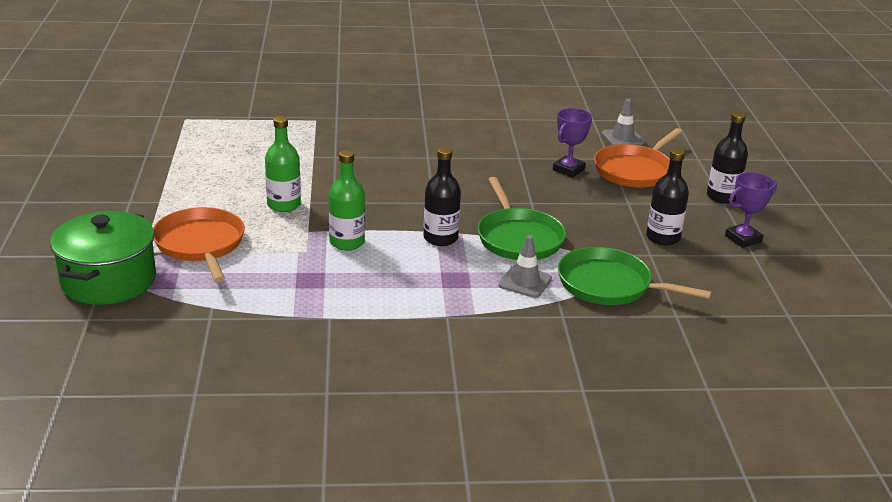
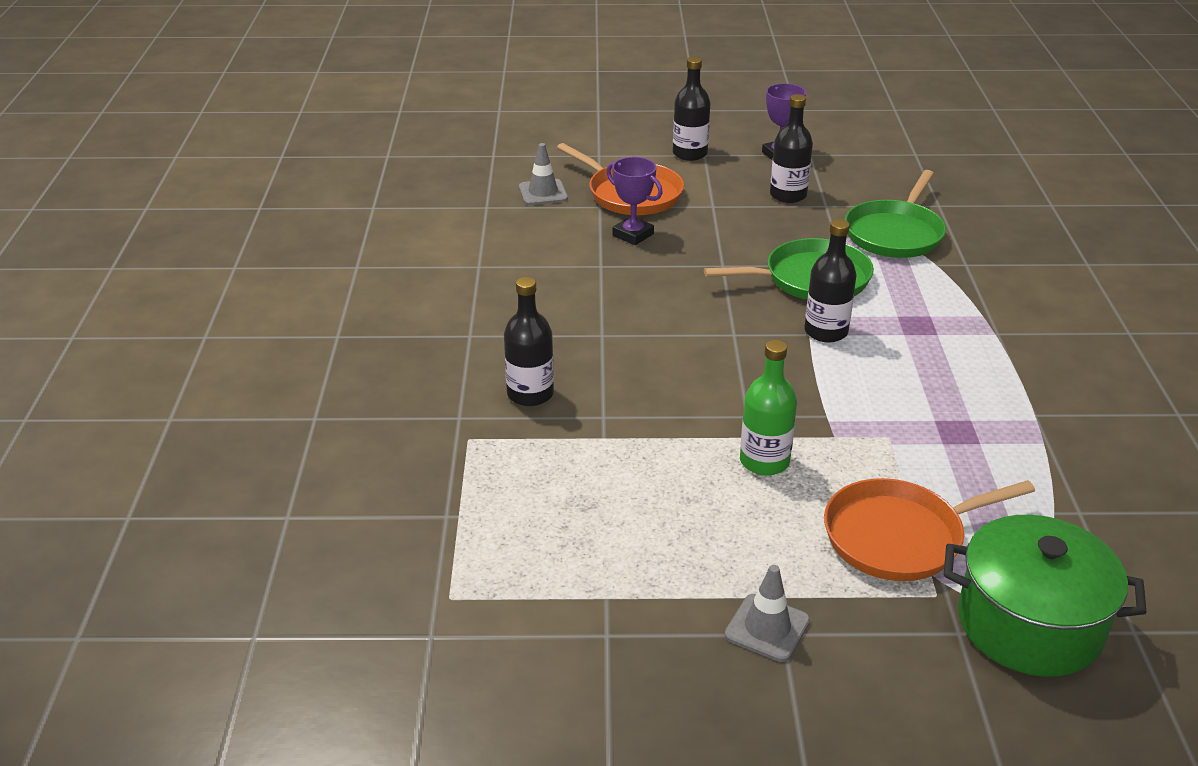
camera: 85 degrees left, 5 degrees up
green bottle [329,150,365,250] -> none
grey traffic cone [499,235,552,298] -> grey traffic cone moved to [725,565,810,662]
none -> black bottle [504,277,554,406]

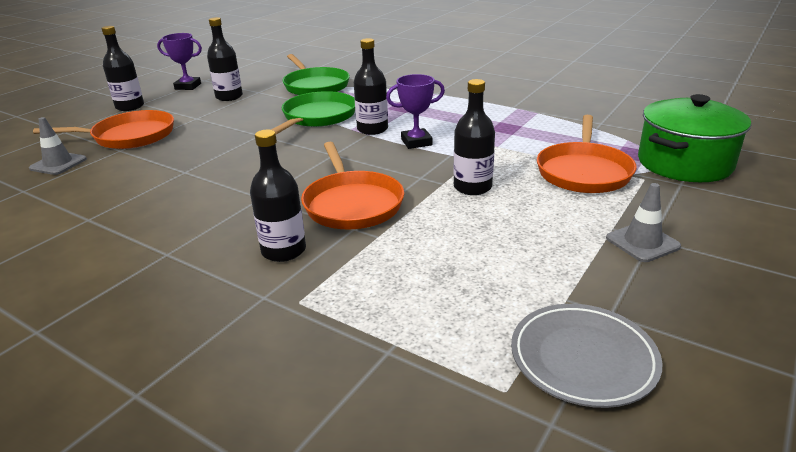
camera: 55 degrees left, 5 degrees down
purple trophy [606,157,663,245] -> purple trophy moved to [386,74,445,149]
green bottle [740,340,797,476] -> black bottle [453,79,495,195]
none -> orange pan [301,142,404,230]
none -> grey plate [511,304,663,408]

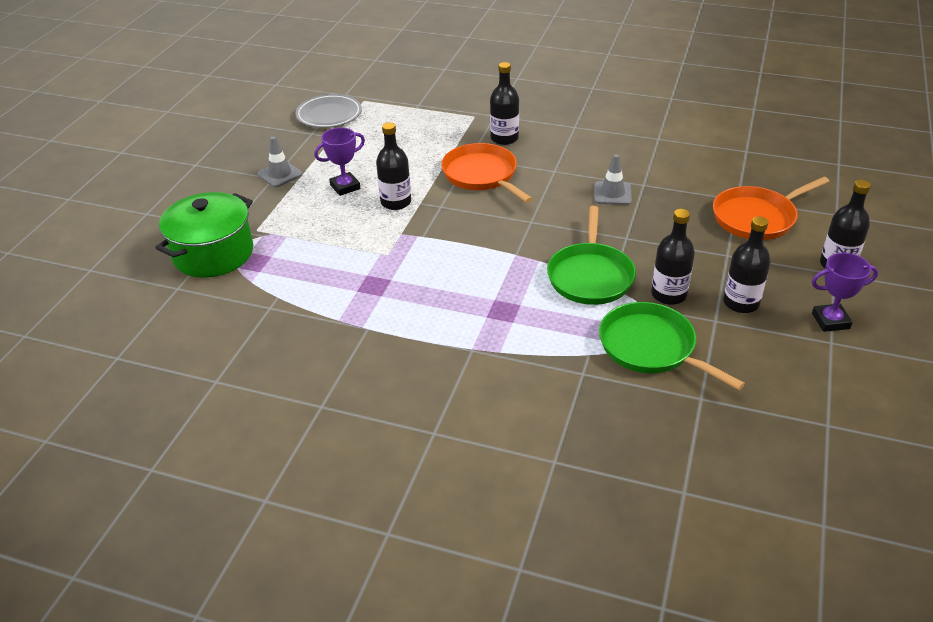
camera: 165 degrees right, 10 degrees up
grey traffic cone [29,117,87,175] -> grey traffic cone moved to [594,154,632,205]
black bottle [354,38,388,135] -> black bottle moved to [651,209,695,305]
purple trophy [386,74,445,149] -> purple trophy moved to [314,127,365,196]
orange pan [537,115,637,193] -> none

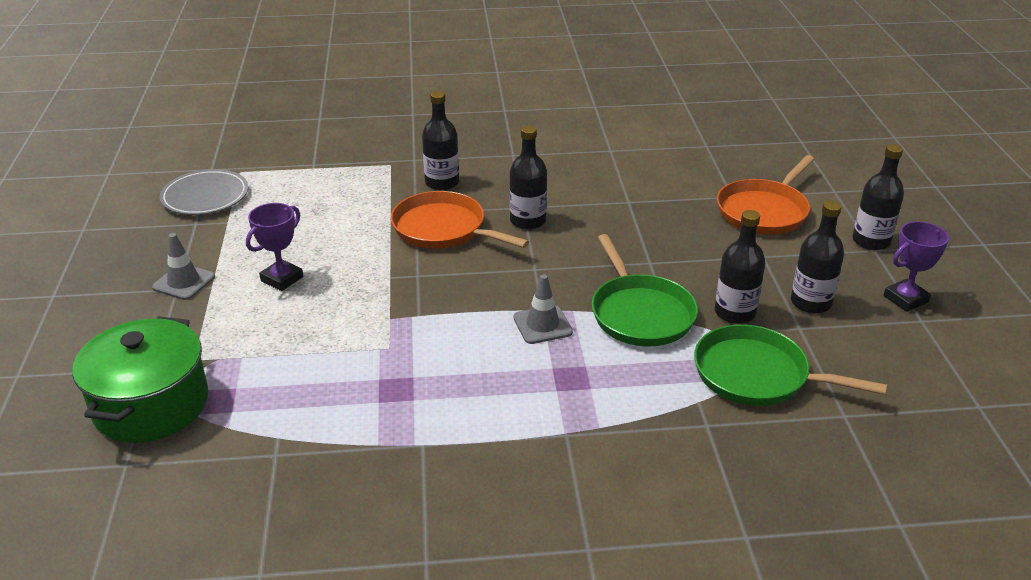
camera: 25 degrees left, 5 degrees down
black bottle [376,122,411,210] -> black bottle moved to [510,126,547,230]
grey traffic cone [594,154,632,205] -> grey traffic cone moved to [513,274,573,344]

